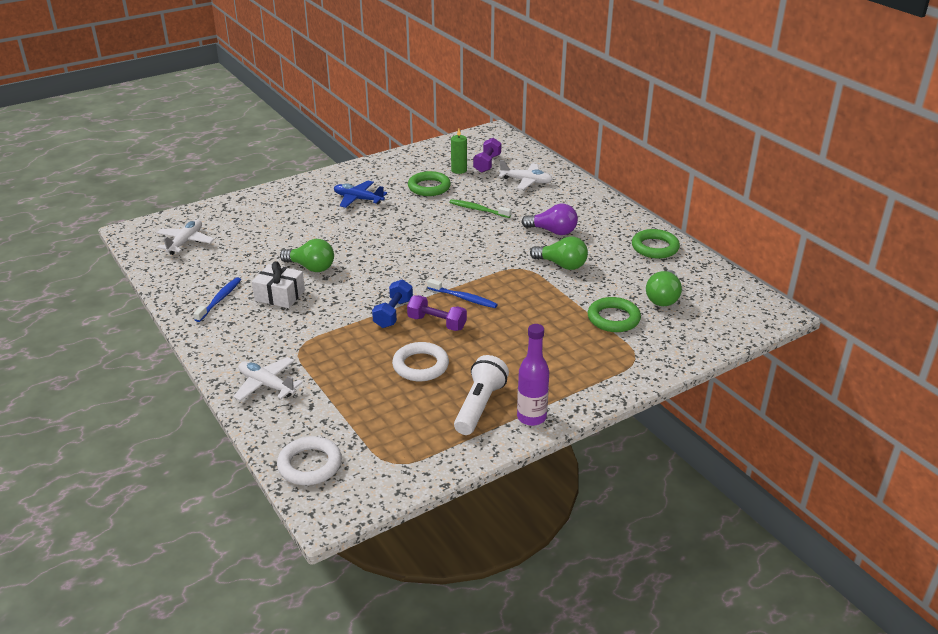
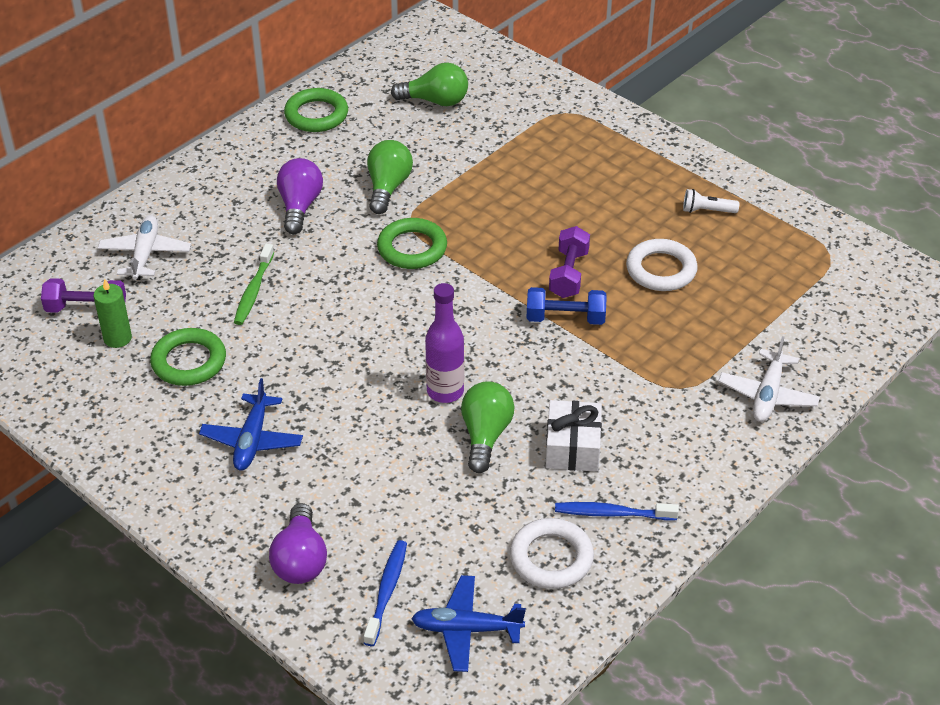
camera: 105 degrees left, 10 degrees up
white plane [156,220,214,255] -> blue plane [411,575,526,672]
white ring [277,436,342,485] -> white ring moved to [510,518,594,589]
blue toothbrush [427,279,498,308] -> blue toothbrush moved to [364,540,407,646]
white flashlight [454,355,509,435] -> white flashlight [683,189,739,213], size x0.54
purple bottle [517,324,549,426] -> purple bottle moved to [425,283,464,403]
green ring [588,297,641,332] -> green ring moved to [377,218,447,269]
none -> purple light bulb [269,503,327,584]

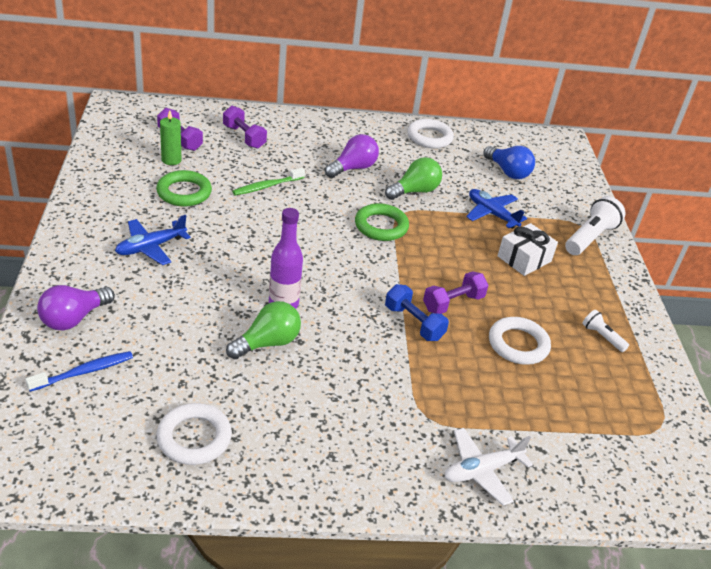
camera: 40 degrees right, 5 degrees down
white plane [98,215,191,280] -> purple dumbbell [223,106,267,149]
green ring [284,88,348,132] -> white ring [407,119,454,148]
green light bulb [391,63,468,106] -> blue light bulb [483,146,535,179]
blue plane [411,575,526,672] -> blue plane moved to [466,189,527,229]
white gift [546,400,602,472] -> white gift moved to [498,223,558,276]
blue toothbrush [555,502,679,520] -> none
none -> white flashlight [565,196,625,255]

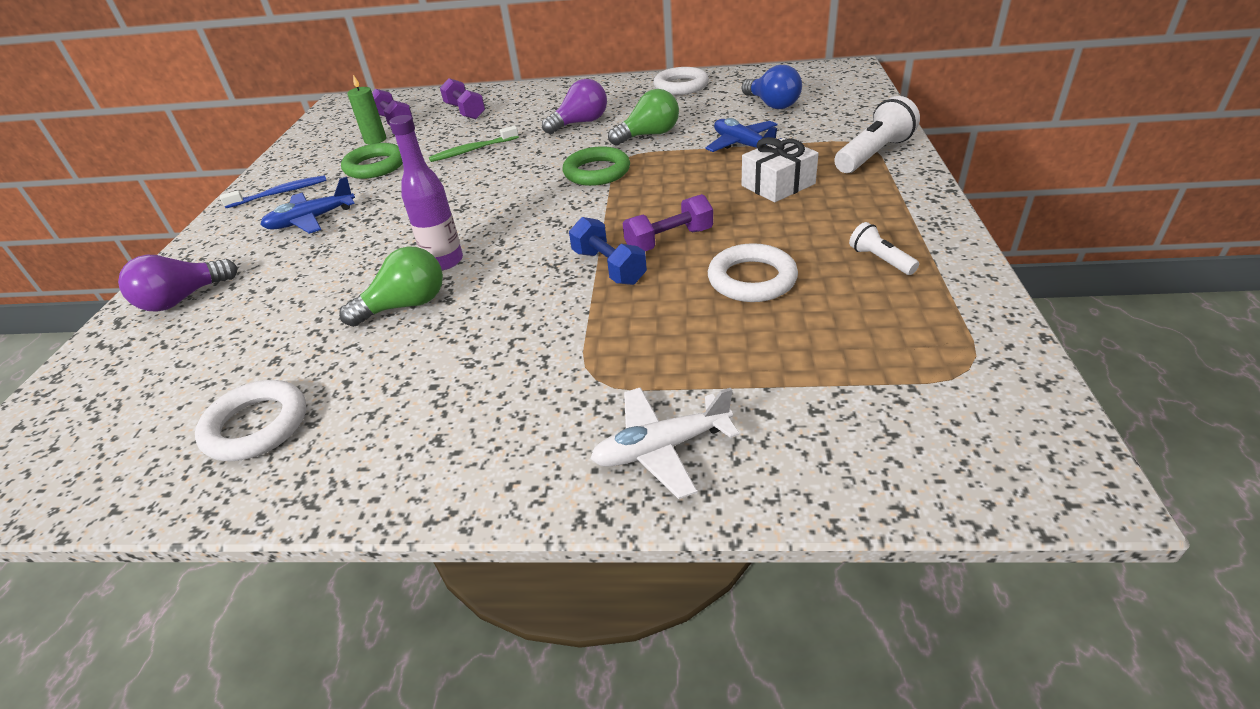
camera: 15 degrees right, 0 degrees up
blue toothbrush [26,351,133,392] -> blue toothbrush moved to [220,175,327,208]

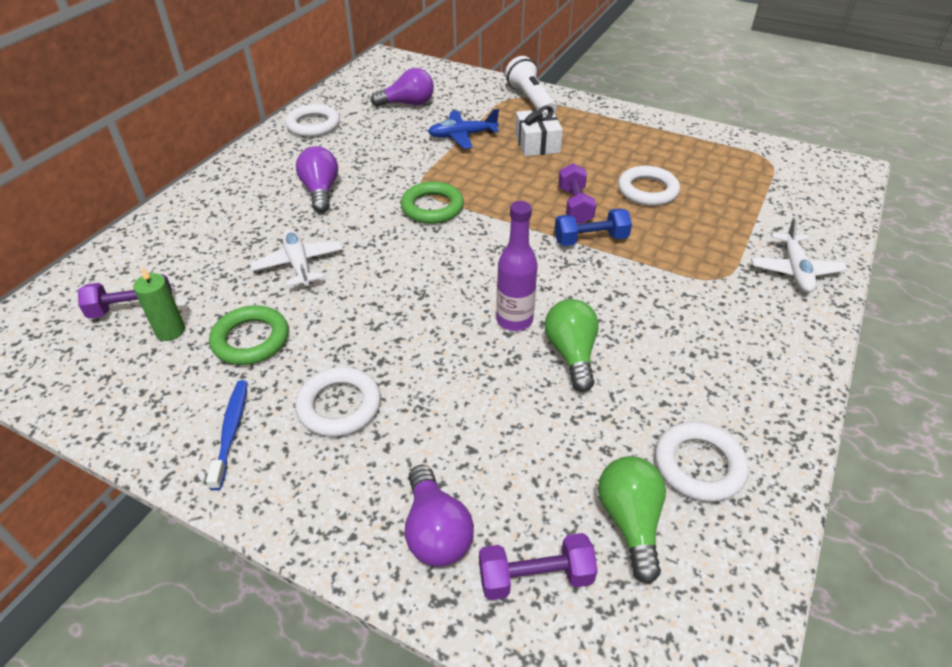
camera: 70 degrees left, 5 degrees up
blue plane [260,176,355,234] -> white ring [295,367,381,437]
green toothbrush [429,126,519,162] -> white plane [250,229,343,287]
purple dumbbell [440,78,485,119] -> purple dumbbell moved to [479,533,598,600]
green light bulb [608,89,679,146] -> green light bulb moved to [598,456,666,584]
blue light bulb [742,65,802,109] -> purple light bulb [371,68,434,107]
white flashlight [849,222,919,275] -> none

